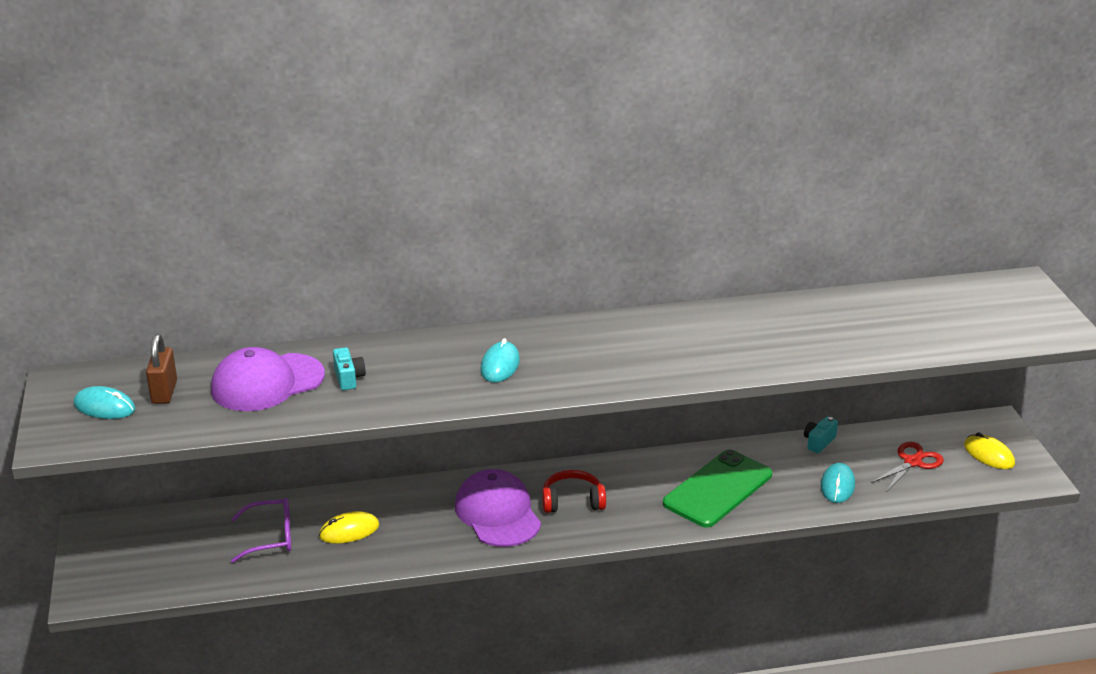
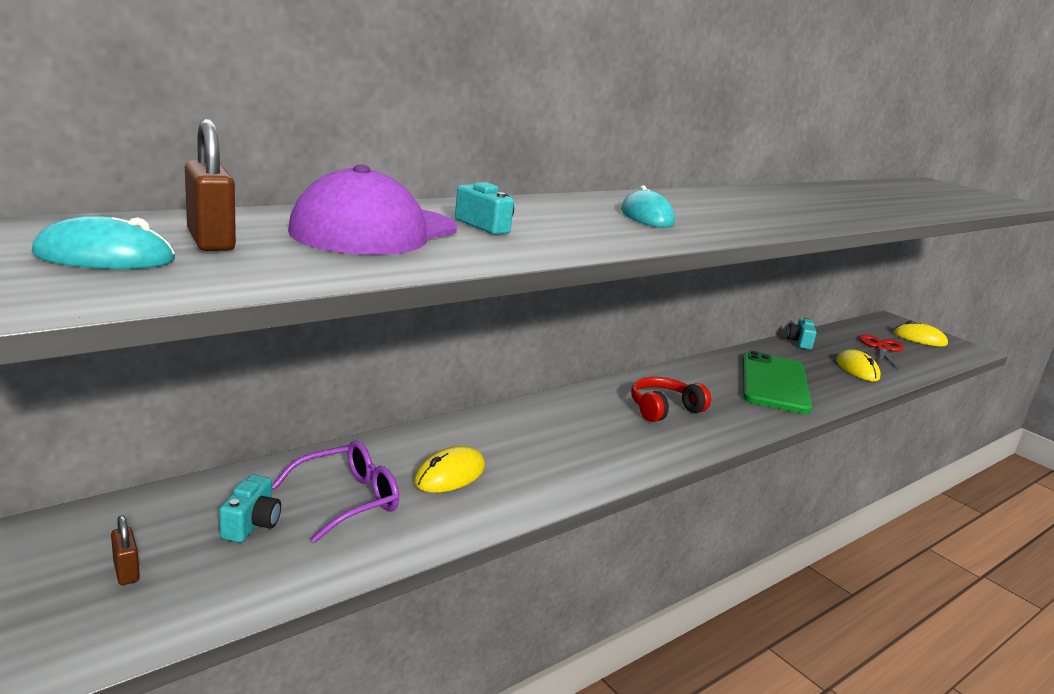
camera: 30 degrees left, 10 degrees down
purple cap [455,469,541,547] -> none
turquoise mouse [821,463,855,503] -> yellow mouse [836,349,881,381]
none -> brown padlock [111,515,140,585]
none -> turquoise camera [219,475,281,542]

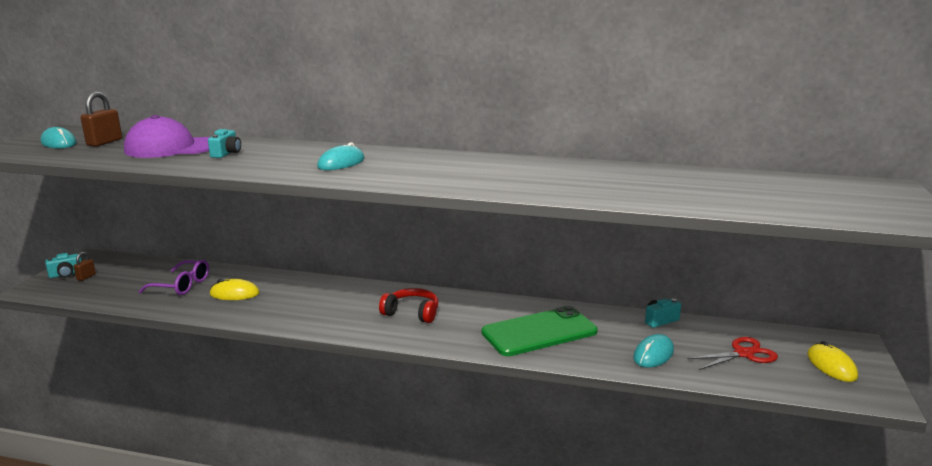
camera: 55 degrees right, 0 degrees up
turquoise camera [219,475,281,542] -> turquoise camera moved to [45,253,82,278]
yellow mouse [836,349,881,381] -> turquoise mouse [633,334,674,368]

